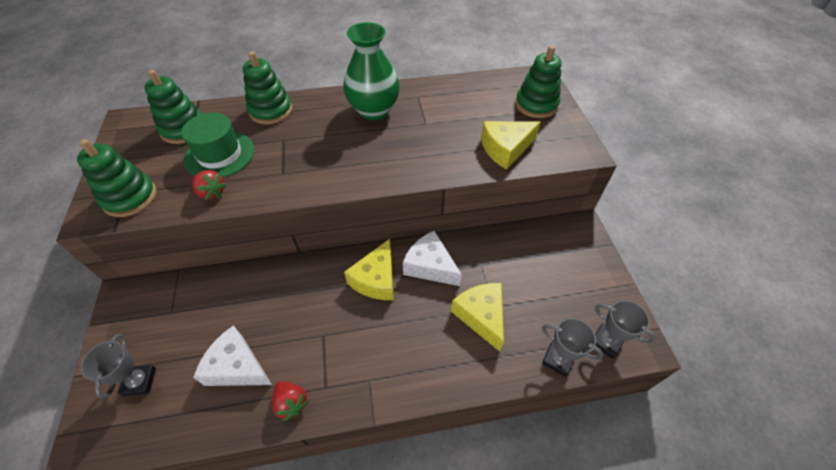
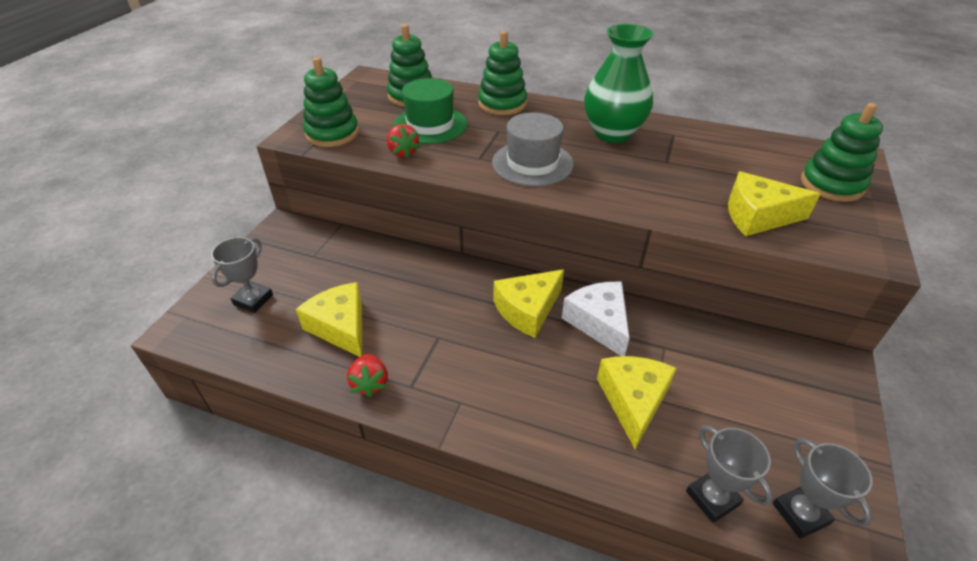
camera: 30 degrees right, 10 degrees down
white cheese [193,325,272,386] -> yellow cheese [296,282,362,357]
none -> grey hat [492,112,574,187]

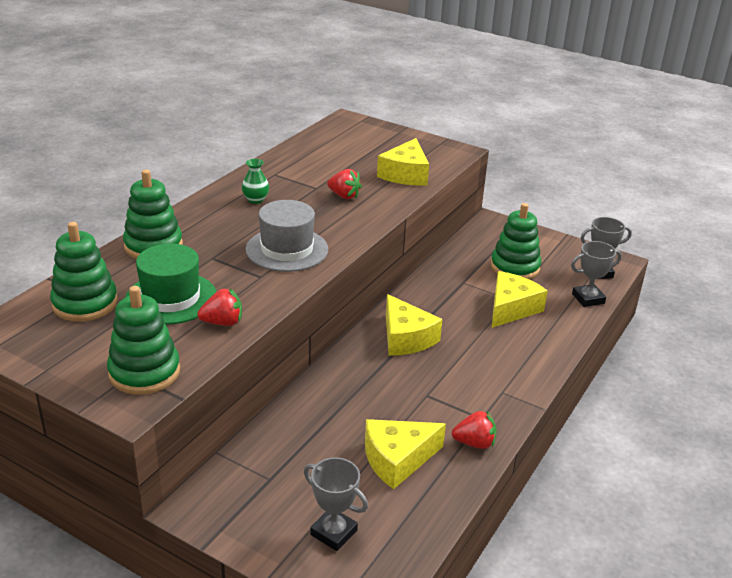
camera: 80 degrees left, 10 degrees down
white cheese [562,281,629,356] -> none
green vase [584,24,653,143] -> green vase [242,159,269,204], size x0.42
yellow cheese [597,356,677,449] -> yellow cheese turned 105 degrees clockwise [492,271,548,328]
green stacking toy [801,103,883,202] -> green stacking toy moved to [491,203,541,279]
none -> red strawberry [327,169,362,199]

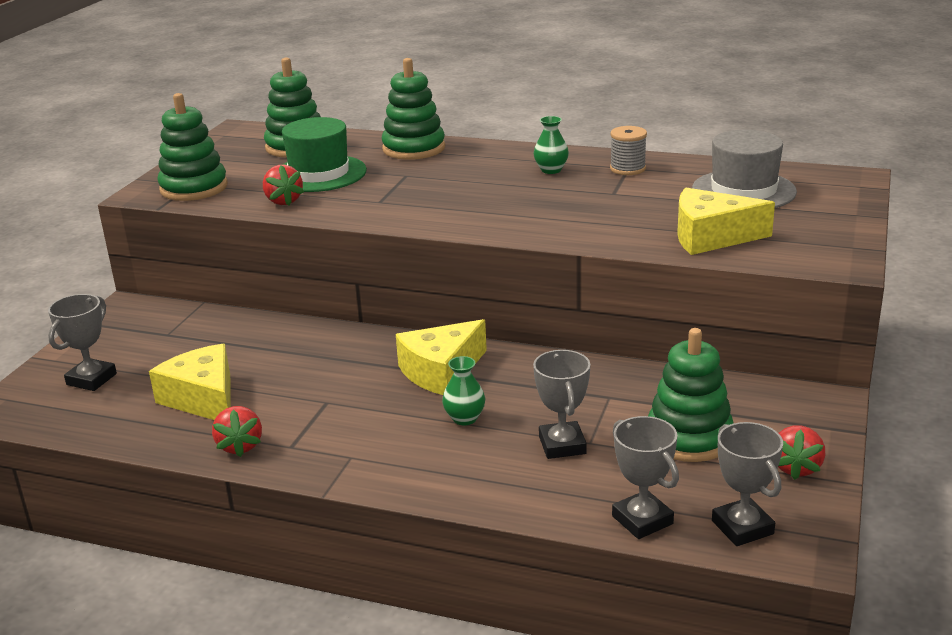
camera: 80 degrees right, 5 degrees down
grey hat [245,200,328,272] -> grey hat moved to [692,130,797,208]
red strawberry [327,169,362,199] -> red strawberry moved to [778,426,825,480]
yellow cheese [492,271,548,328] -> grey trophy [533,350,590,459]
none -> green vase [442,356,485,425]
none -> grey spool [610,126,647,175]

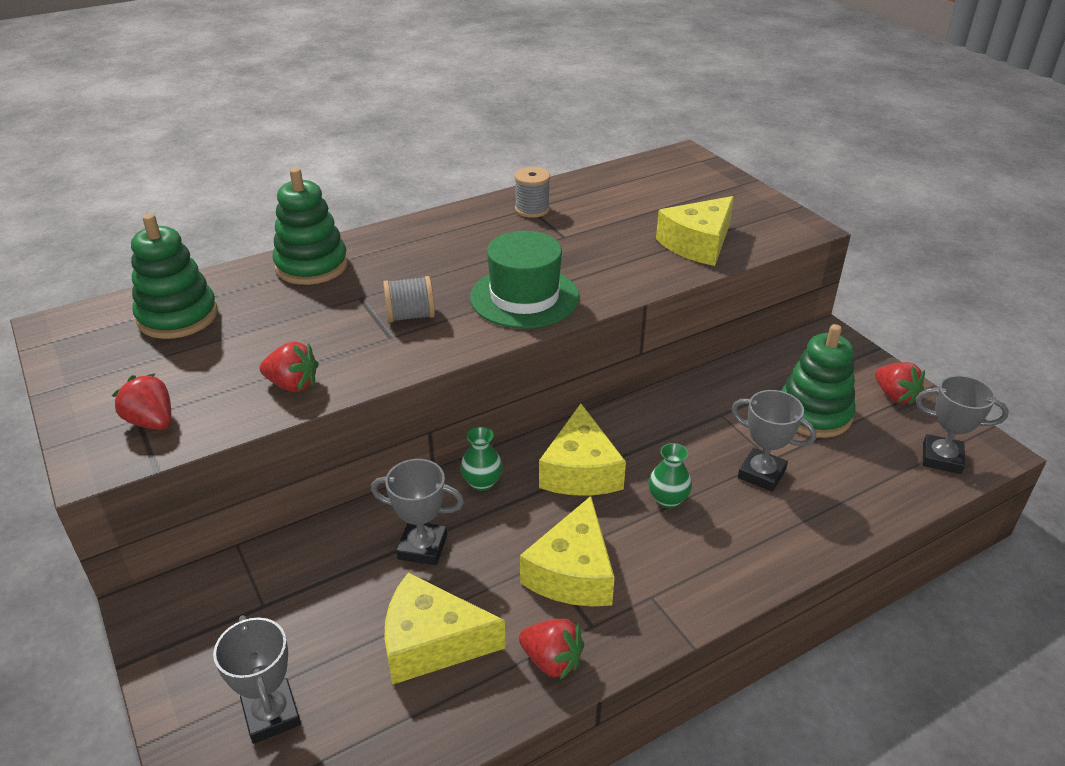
camera: 50 degrees left, 10 degrees up
green stacking toy [157,93,228,201] -> red strawberry [112,374,171,430]
green hat [282,117,367,192] -> green hat moved to [470,231,579,329]
green vase [534,116,569,174] -> green vase moved to [460,426,503,491]
grey trophy [612,416,679,539] -> grey trophy moved to [371,459,464,565]
grey hat [692,130,797,208] -> none
none -> grey spool [383,276,435,323]
none -> yellow cheese [520,496,615,607]

